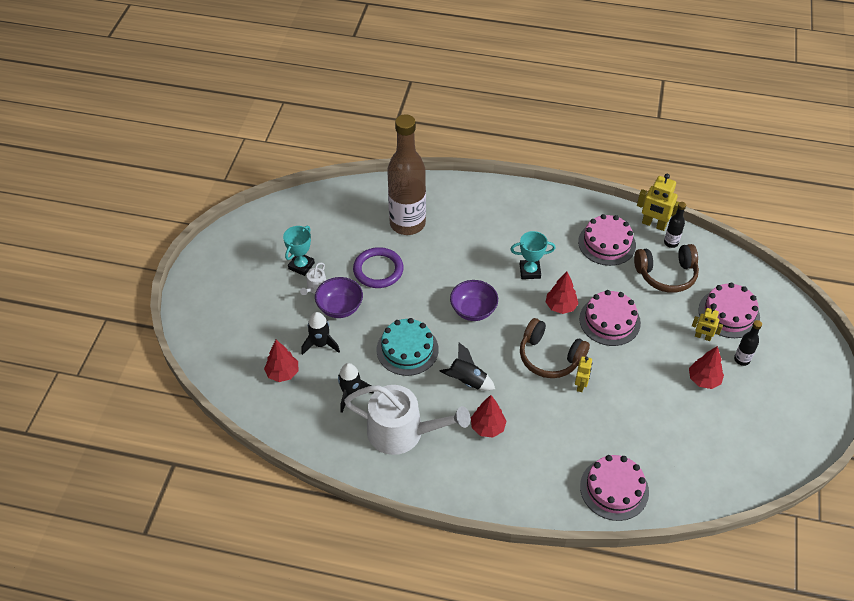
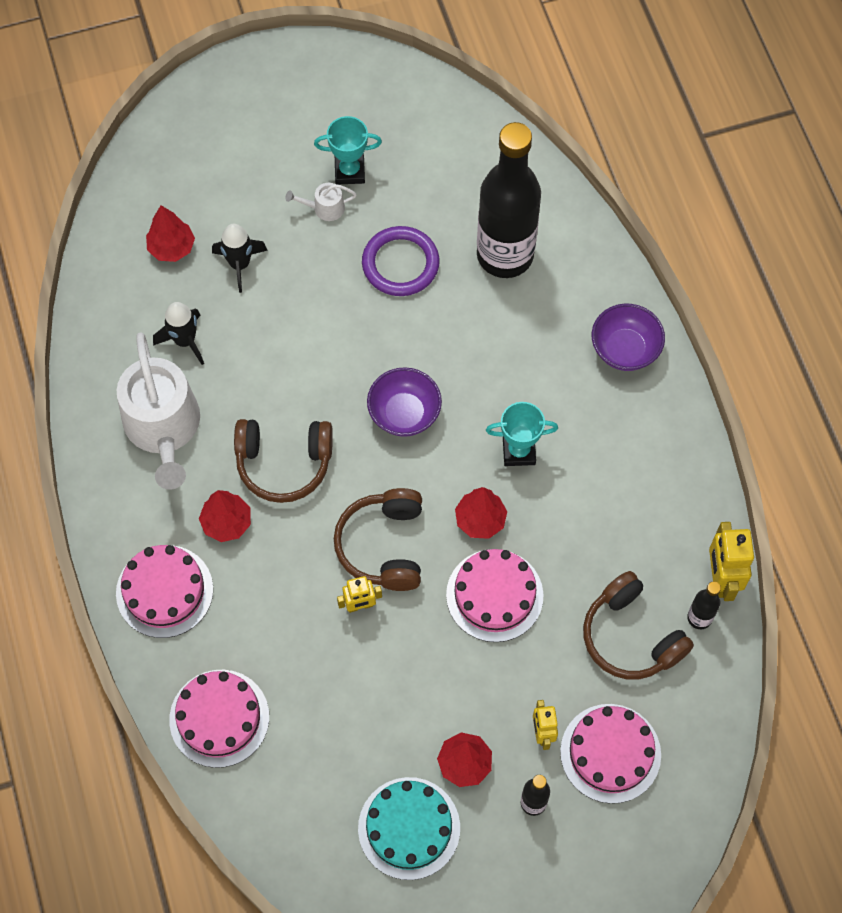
camera: 60 degrees right, 15 degrees up
purple bowl [315,277,363,318] -> purple bowl moved to [592,304,665,371]
turquoise cake [377,318,439,376] -> turquoise cake moved to [358,777,460,880]
brown bottle [387,114,426,235] -> black bottle [477,122,541,278]
black rocket [439,343,495,391] -> brown headphones [234,419,333,503]
turquoise trophy [510,231,556,279] -> turquoise trophy turned 60 degrees counterclockwise [486,402,558,466]
pink cake [578,214,636,266] -> pink cake moved to [116,545,213,638]

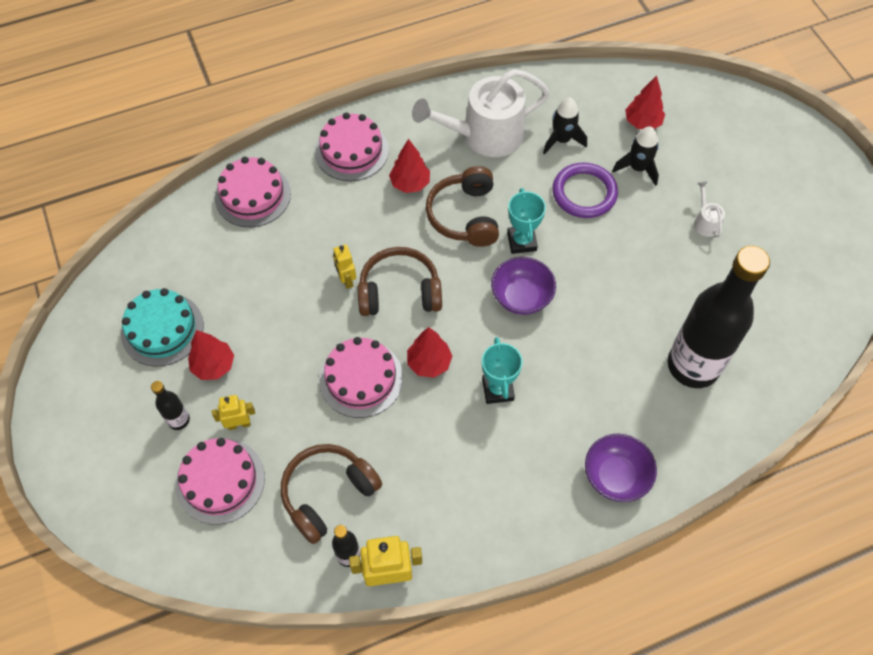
camera: 85 degrees right, 5 degrees down
turquoise trophy [314,116,382,185] -> turquoise trophy moved to [507,188,546,254]
purple ring [362,226,440,296] -> purple ring moved to [552,162,618,218]

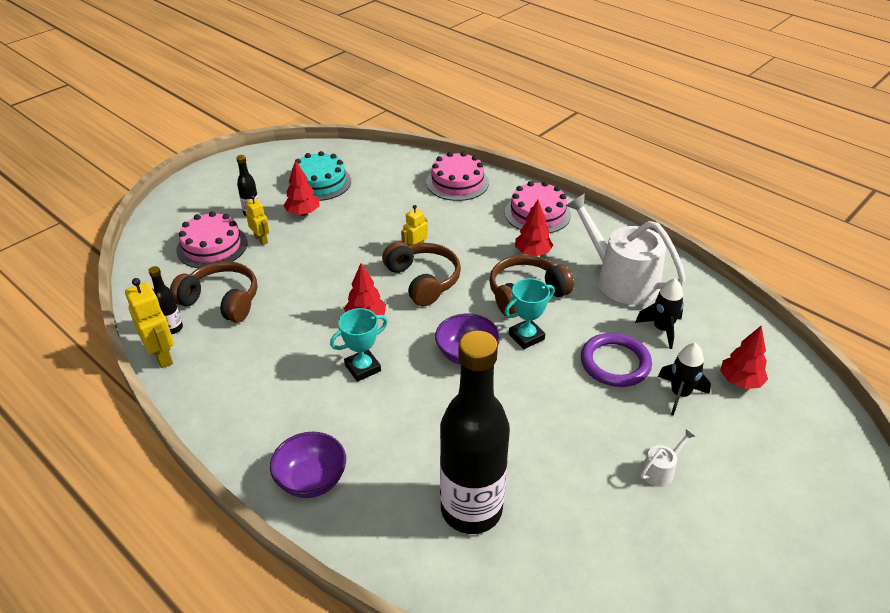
camera: 65 degrees right, 20 degrees down
pink cake [319,337,403,418] -> none

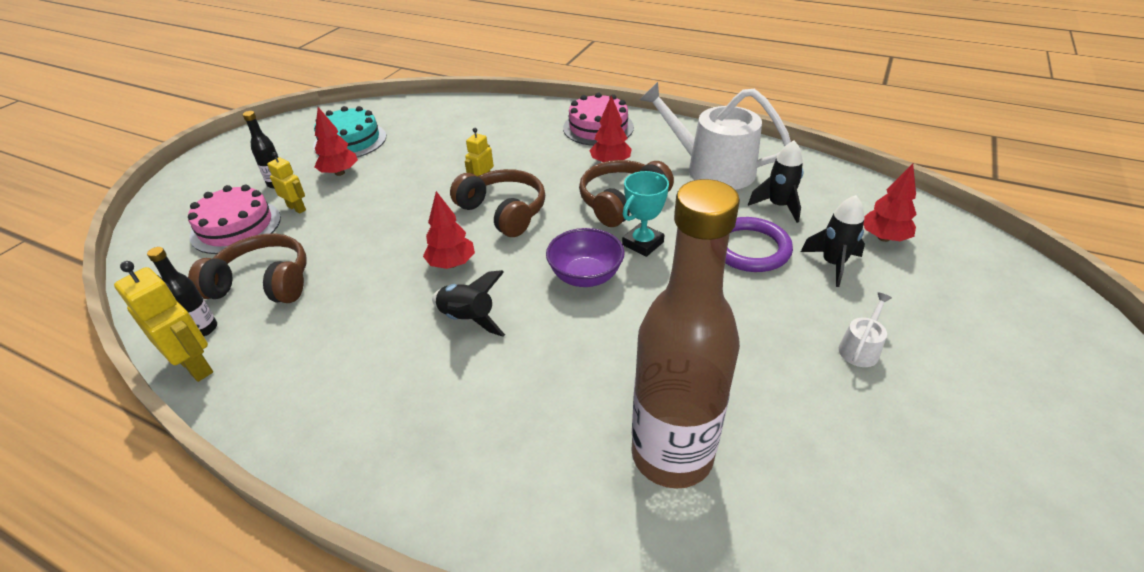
camera: 15 degrees left, 0 degrees up
purple bowl [270,432,346,498] -> none
turquoise trophy [330,308,388,382] -> black rocket [432,270,505,337]
pink cake [426,152,489,201] -> none
black bottle [440,331,510,534] -> brown bottle [631,179,740,489]

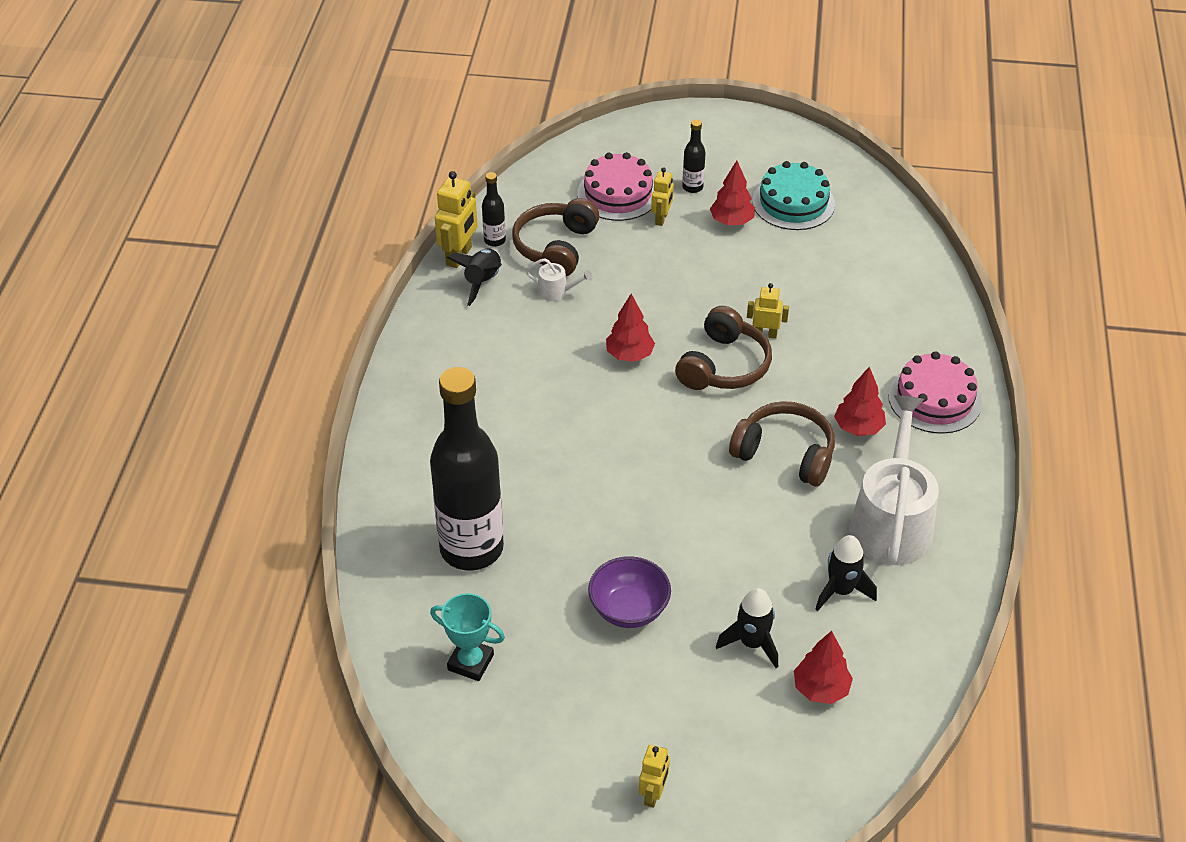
camera: 70 degrees right, 5 degrees up
brown headphones [188,233,307,303] -> brown headphones turned 150 degrees counterclockwise [512,198,599,276]
black rocket [432,270,505,337] -> black rocket moved to [447,248,502,306]
purple bowl [546,228,625,287] -> purple bowl moved to [588,556,671,628]
turquoise trophy [622,171,669,257] -> turquoise trophy moved to [430,593,505,681]
brown bottle [631,179,740,489] -> black bottle [430,367,504,571]
purple ring [725,217,793,272] -> none
white watering can [839,292,892,367] -> white watering can moved to [526,258,593,301]
none -> yellow robot [639,745,670,808]

